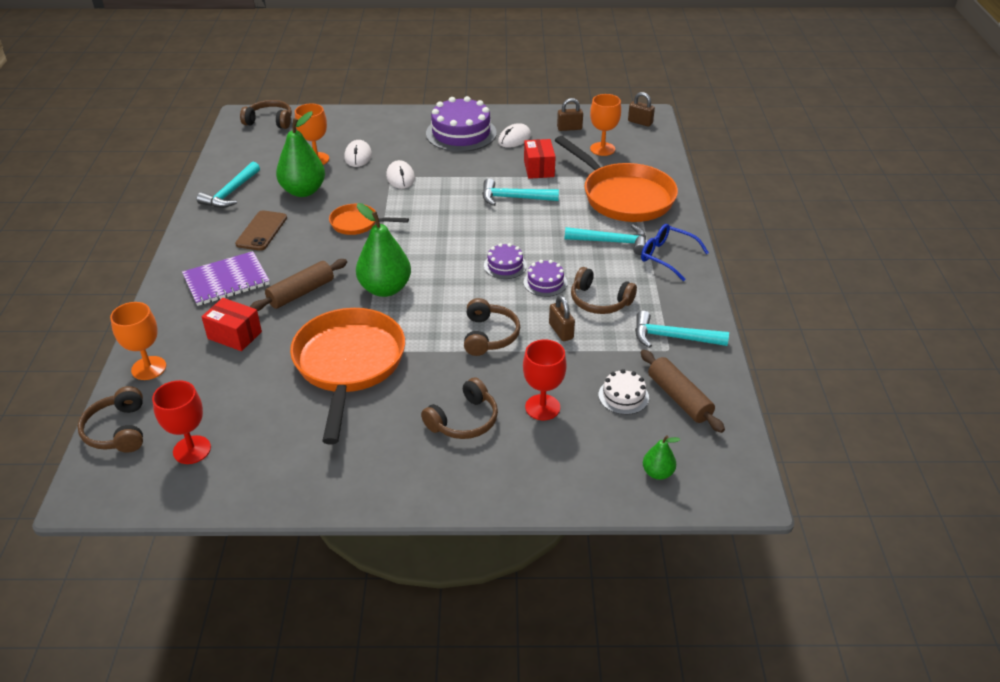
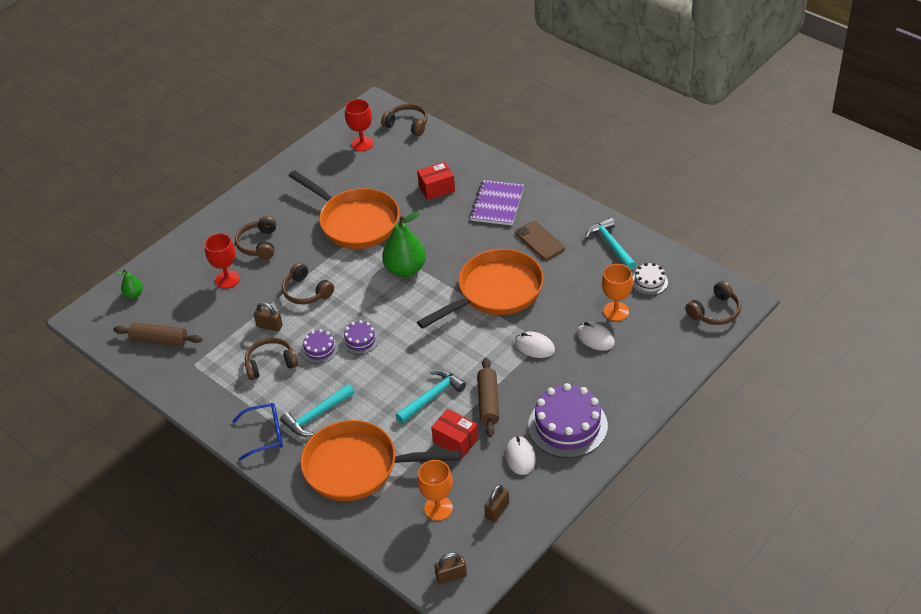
camera: 135 degrees right, 5 degrees up
orange goblet [110,302,166,380] -> none
brown rolling pin [250,259,347,311] -> brown rolling pin moved to [477,358,499,437]
green pear [276,111,325,197] -> none
orange pan [329,204,409,235] -> orange pan [417,249,544,329], size x2.00
white cake [598,369,649,415] -> white cake moved to [633,263,668,295]
turquoise hammer [635,311,729,348] -> none

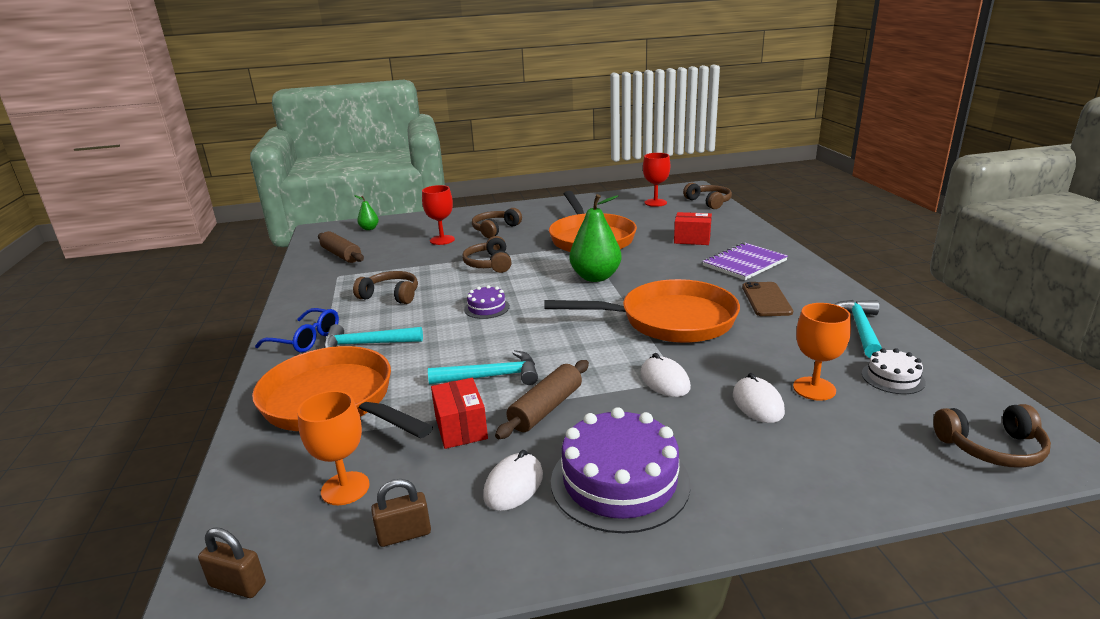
camera: 35 degrees right, 20 degrees down
brown padlock [254,302,283,331] -> none
purple cake [301,329,339,363] -> none

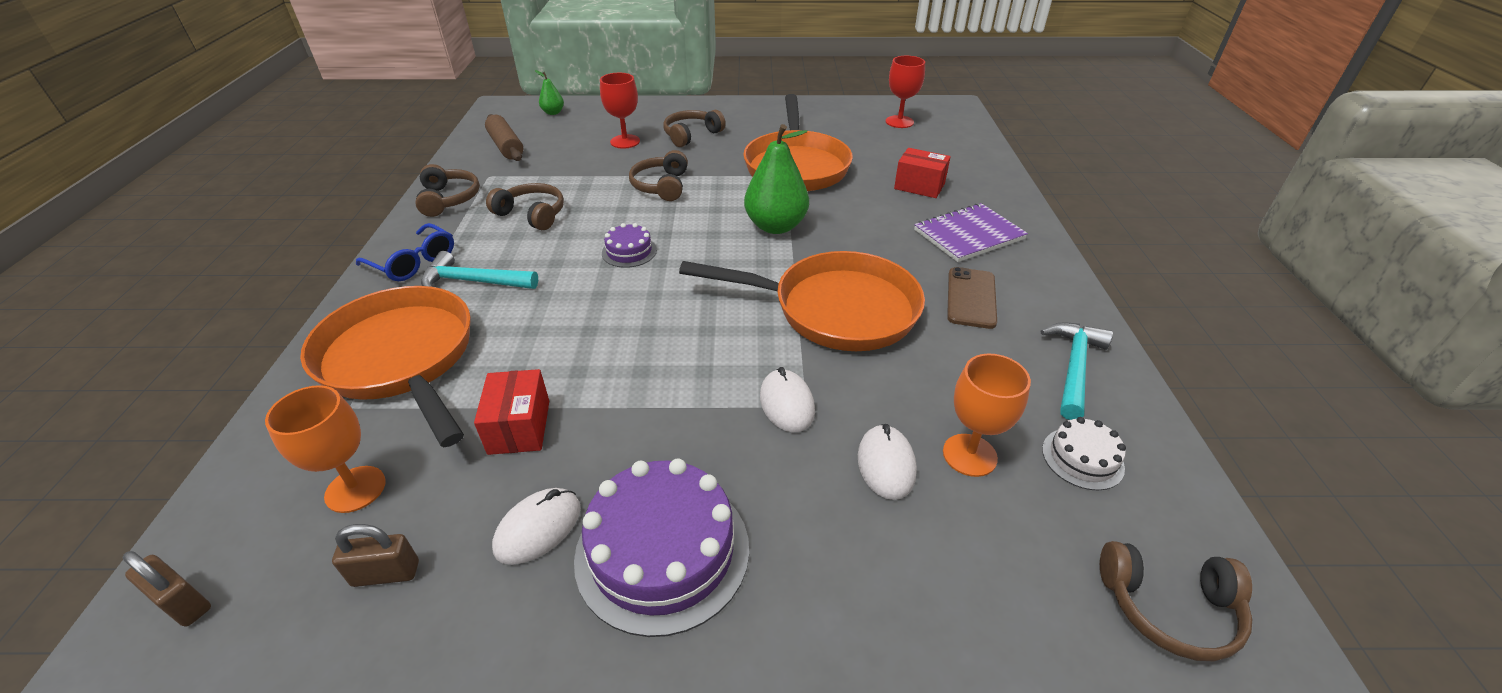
camera: 10 degrees right, 15 degrees up
turquoise hammer [428,350,538,385] -> none
brown rolling pin [495,360,589,439] -> none
brown headphones [683,183,732,209] -> brown headphones moved to [415,164,480,217]

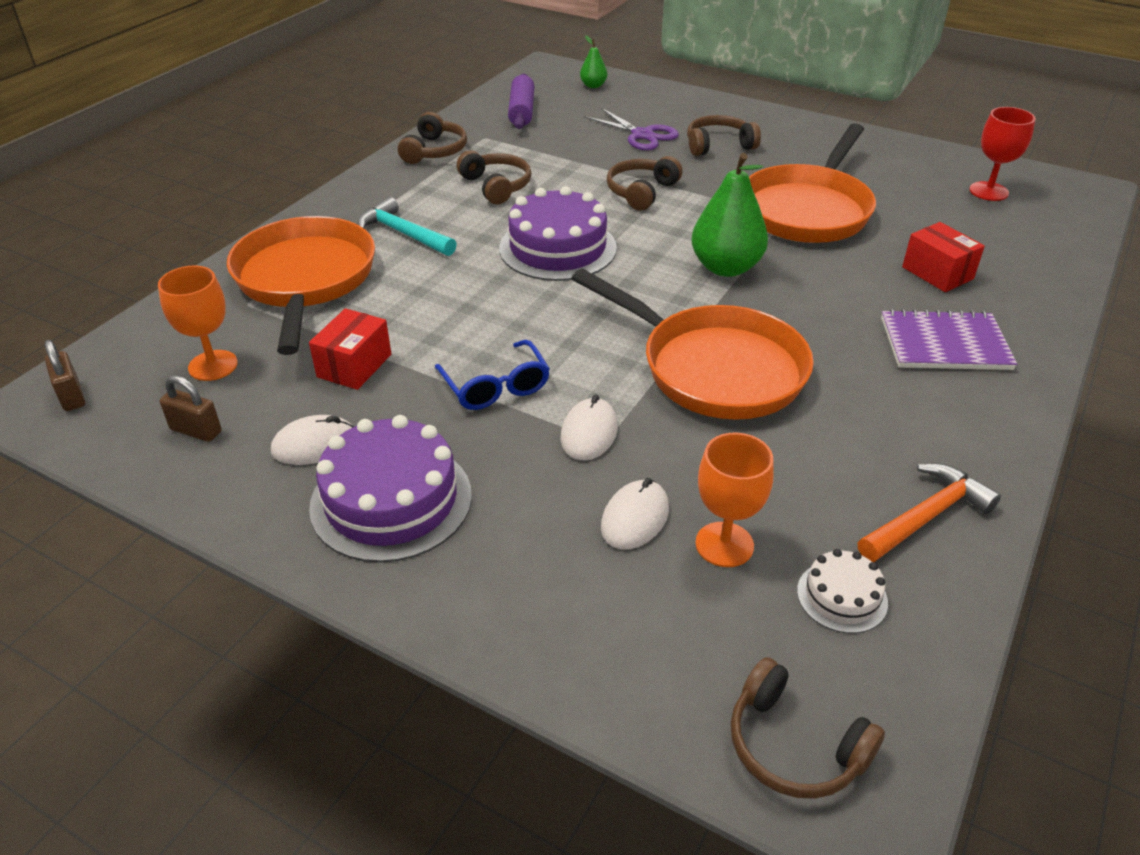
camera: 30 degrees right, 0 degrees up
blue glasses [356,223,454,281] -> blue glasses moved to [435,340,550,410]
brown rolling pin [485,114,523,161] -> purple rolling pin [508,73,534,129]
red goblet [600,73,640,148] -> purple scissors [585,108,679,150]
purple cake [602,223,657,268] -> purple cake [499,186,617,281], size x1.99
brown phone [947,267,997,329] -> none
turquoise hammer [1041,322,1113,420] -> orange hammer [857,463,1001,562]

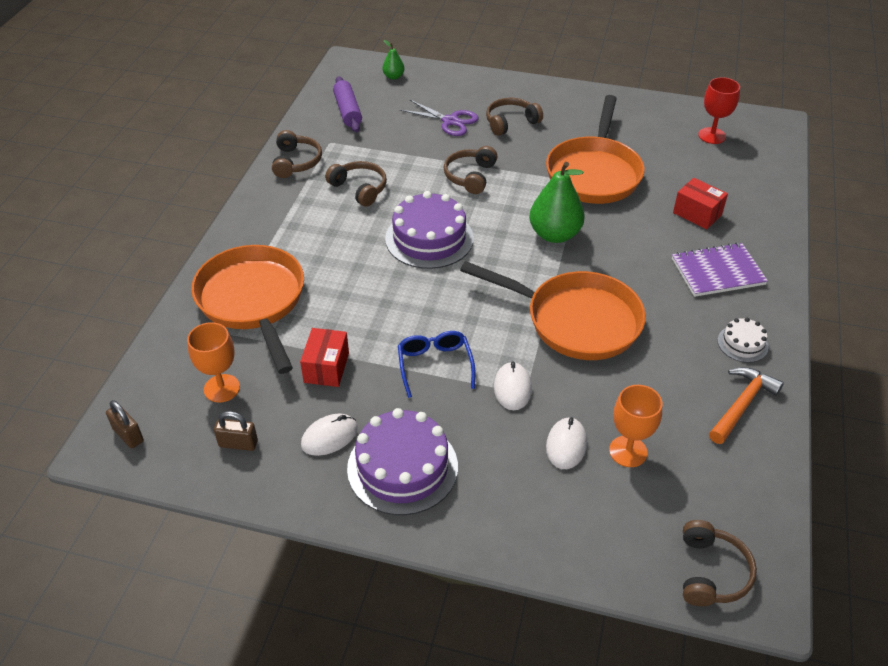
camera: 15 degrees left, 5 degrees up
turquoise hammer [357,197,457,256] -> none
blue glasses [435,340,550,410] -> blue glasses turned 150 degrees counterclockwise [398,331,475,398]
brown headphones [731,657,885,799] -> brown headphones turned 105 degrees counterclockwise [683,520,757,606]
white cake [797,549,888,633] -> white cake moved to [718,318,769,363]

